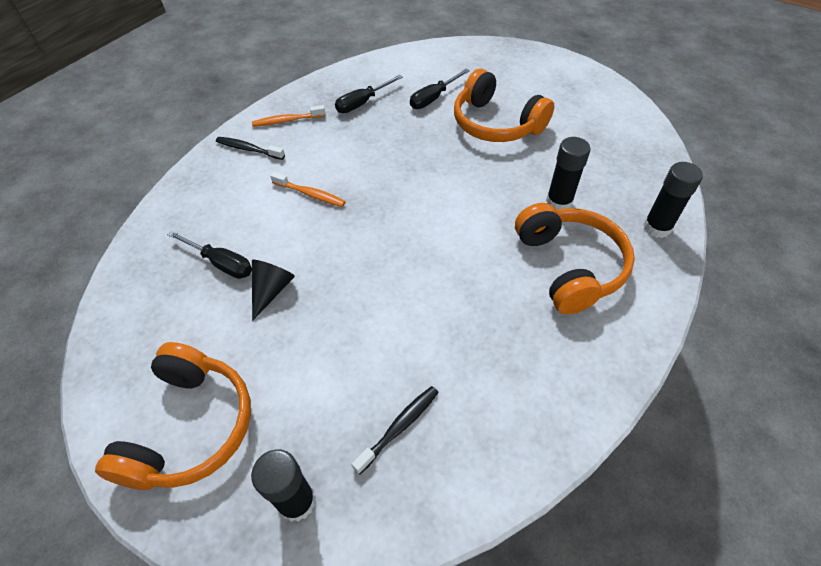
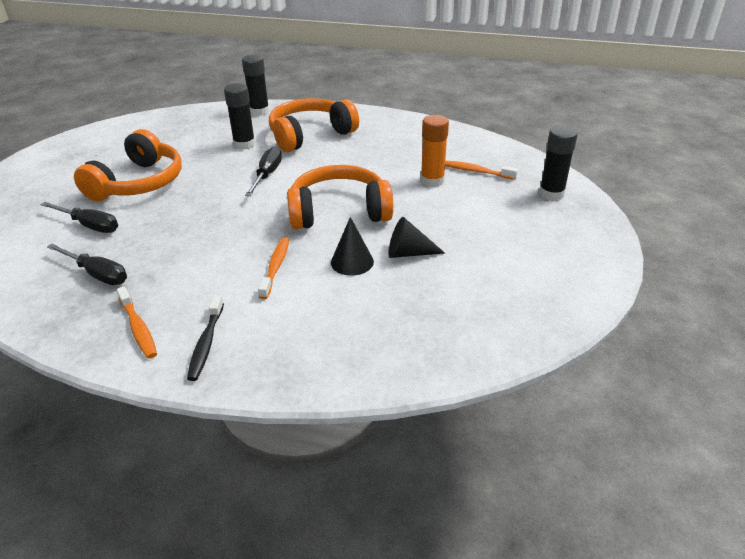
camera: 110 degrees left, 15 degrees down
orange headphones [95,342,251,490] -> orange headphones moved to [287,165,394,229]
black screwdriver [167,230,252,279] -> black screwdriver moved to [245,147,282,196]
black toothbrush [351,386,439,474] -> orange toothbrush [445,160,518,180]
none -> black cone [331,217,374,276]
none -> orange glue stick [421,115,449,187]

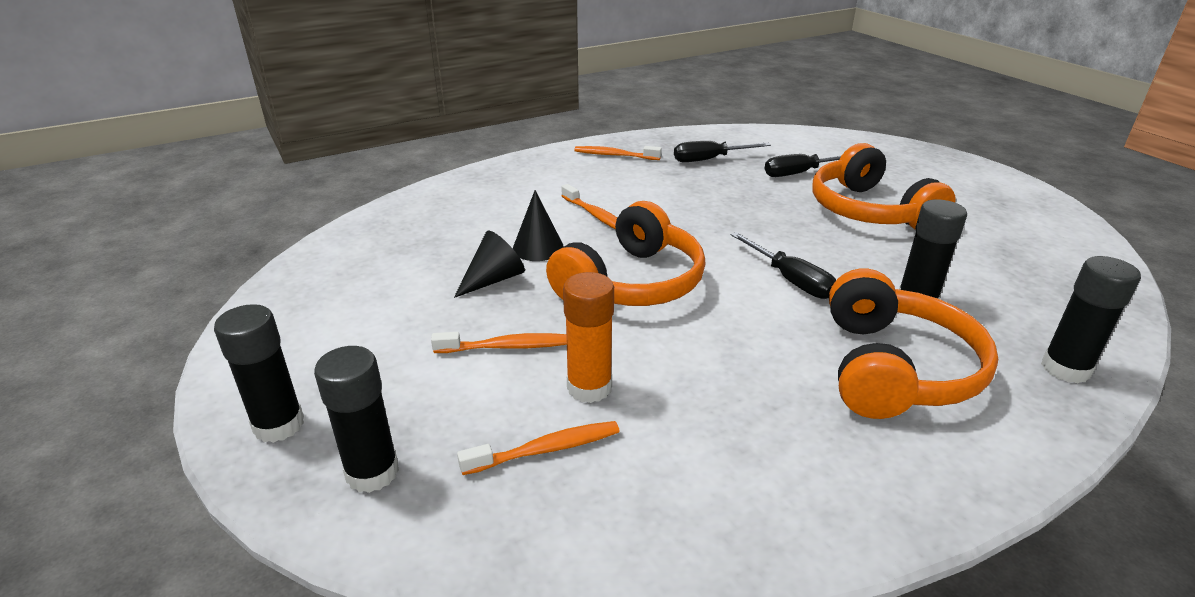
camera: 135 degrees right, 5 degrees down
black toothbrush [187,295,224,381] -> none
none -> black glue stick [214,304,304,443]
none -> orange toothbrush [431,332,567,353]

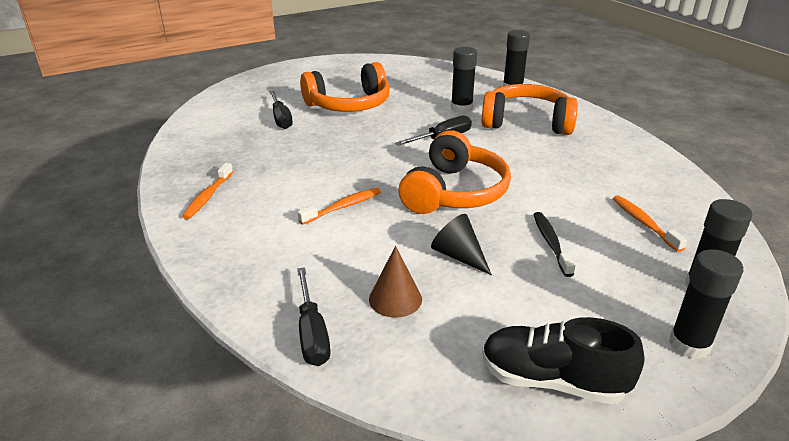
camera: 90 degrees left, 0 degrees up
orange toothbrush [431,332,567,353] -> black toothbrush [533,212,575,277]
black cone [513,190,564,261] -> none
orange headphones [546,201,706,306] -> orange headphones turned 75 degrees clockwise [398,130,511,214]
orange glue stick [563,272,614,403] -> none
black screwdriver [674,141,771,162] -> black screwdriver moved to [297,267,331,366]
none -> brown cone [369,246,422,318]
none -> black shoe [482,317,644,404]

